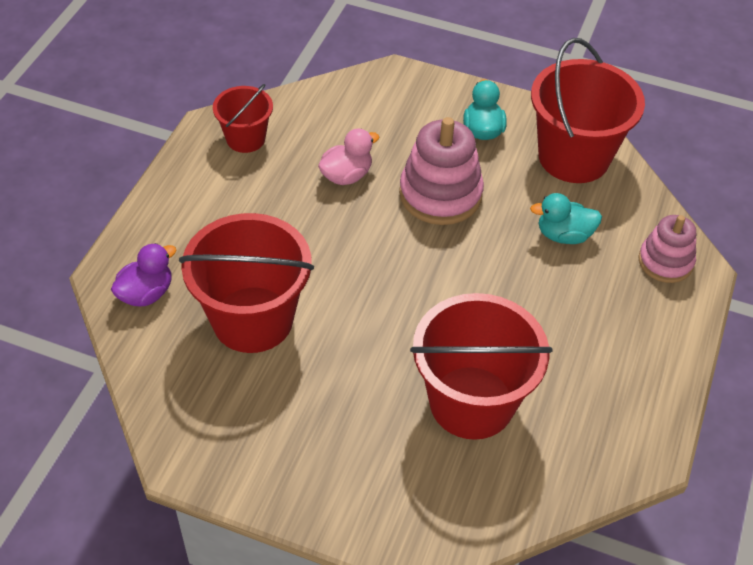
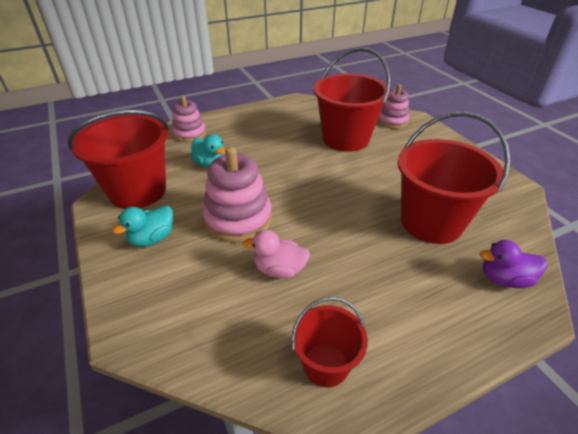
camera: 135 degrees left, 10 degrees down
none -> pink stacking toy [377,84,409,129]

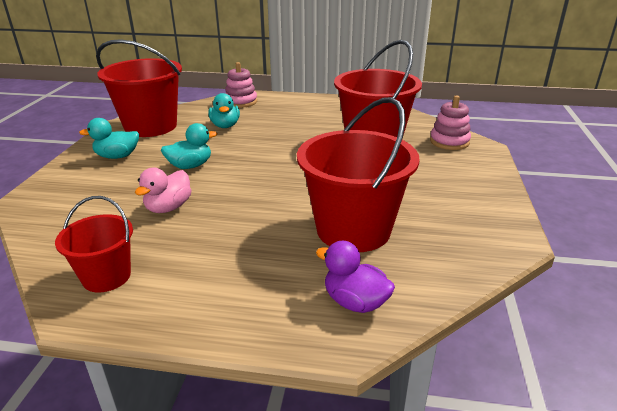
camera: 35 degrees right, 10 degrees down
pink stacking toy [202,146,272,242] -> turquoise duck [161,123,217,169]
pink duck [243,230,310,279] -> pink duck turned 105 degrees counterclockwise [135,168,192,213]

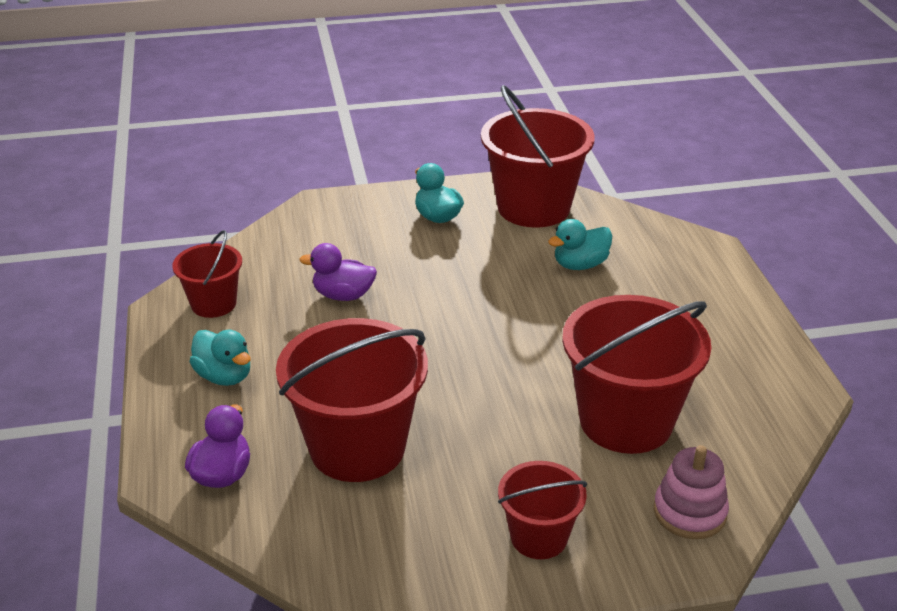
camera: 70 degrees right, 5 degrees up
pink duck [135,168,192,213] -> purple duck [299,243,377,301]
turquoise duck [161,123,217,169] -> turquoise duck moved to [189,330,250,386]
pink stacking toy [225,62,257,108] -> none
none -> red bucket [498,461,587,559]

